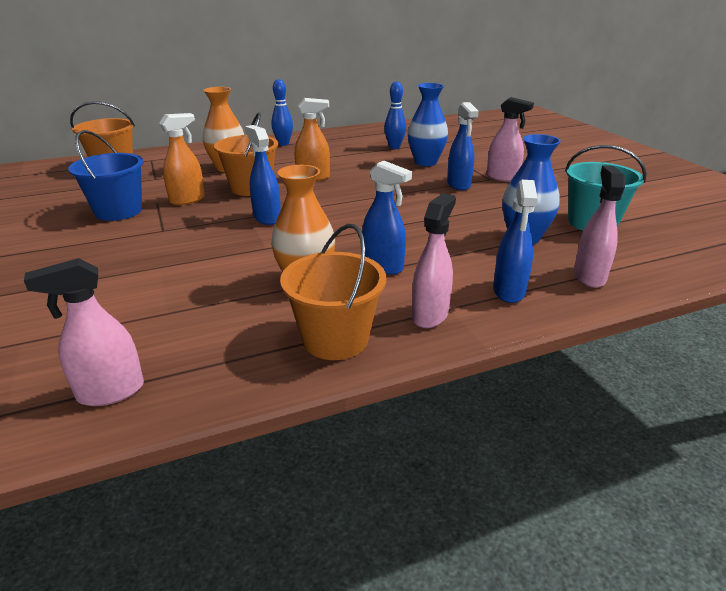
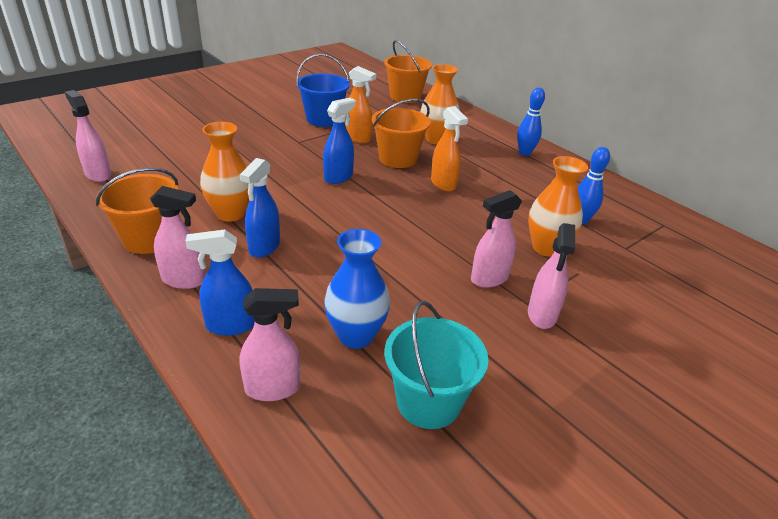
camera: 70 degrees right, 5 degrees up
blue vase [408,83,448,166] -> orange vase [528,156,588,257]
blue spray bottle [447,102,479,190] -> pink spray bottle [471,190,522,288]

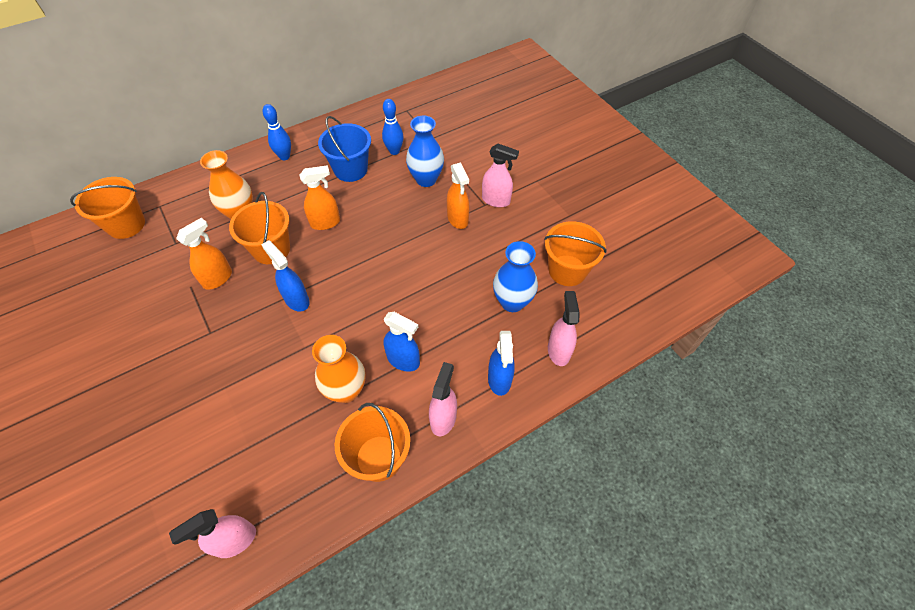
camera: 80 degrees left, 20 degrees up
blue bucket [296,54,350,127] -> blue bucket moved to [318,116,371,182]
turquoise bucket [384,301,489,429] -> orange bucket [544,221,607,286]
pink spray bottle [471,190,522,288] -> orange spray bottle [447,162,469,229]
orange vase [528,156,588,257] -> blue vase [406,116,444,187]

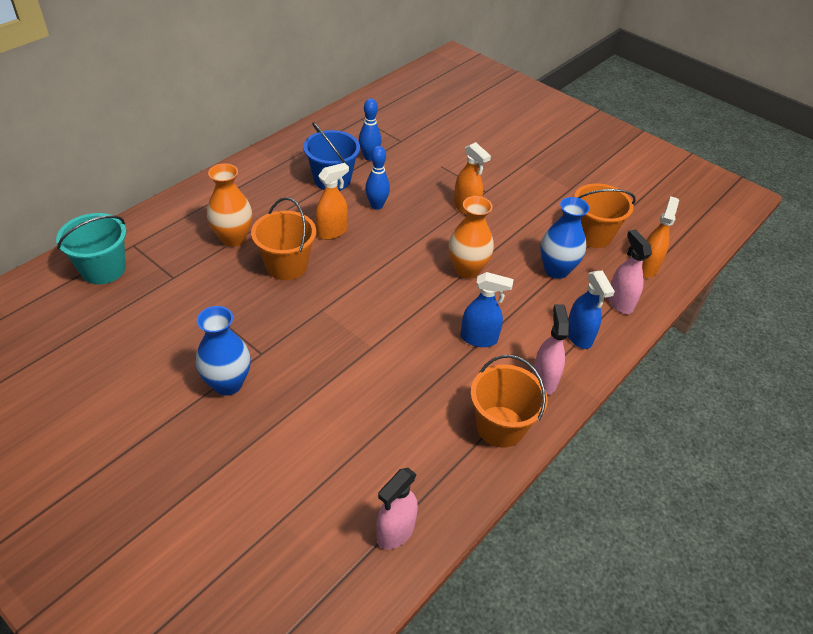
camera: 20 degrees left, 10 degrees down
orange bucket [70,177,145,239] -> turquoise bucket [56,213,126,284]
orange spray bottle [176,218,232,290] -> orange spray bottle moved to [642,196,679,278]
blue spray bottle [261,240,310,312] -> none
blue bowling pin [263,104,291,160] -> blue bowling pin moved to [365,146,390,210]
orange vase [312,335,365,403] -> orange vase moved to [448,196,494,279]
blue vase [406,116,444,187] -> blue vase moved to [196,306,251,396]
pink spray bottle [482,144,519,207] -> none

